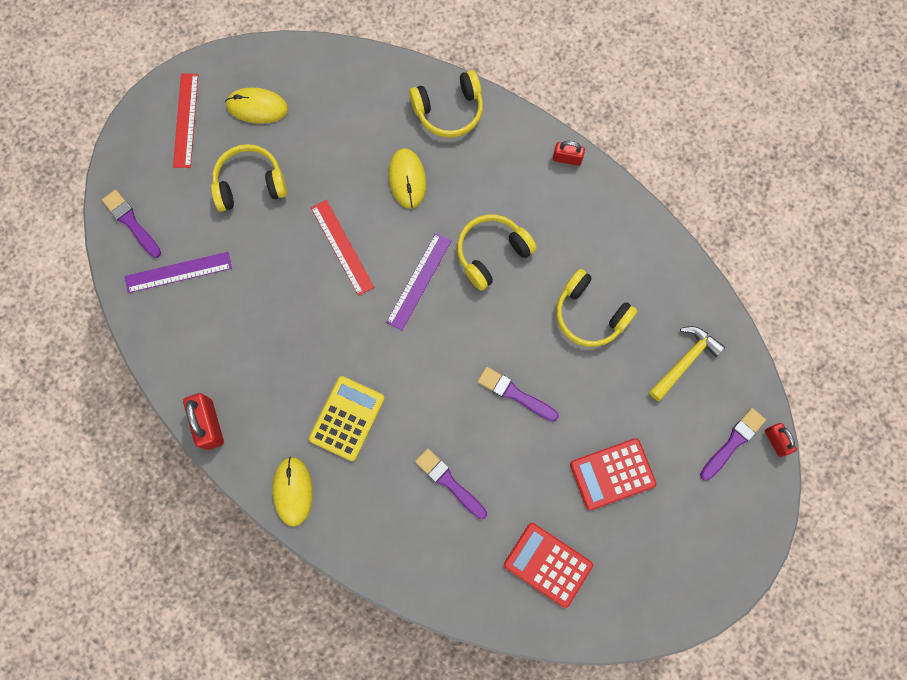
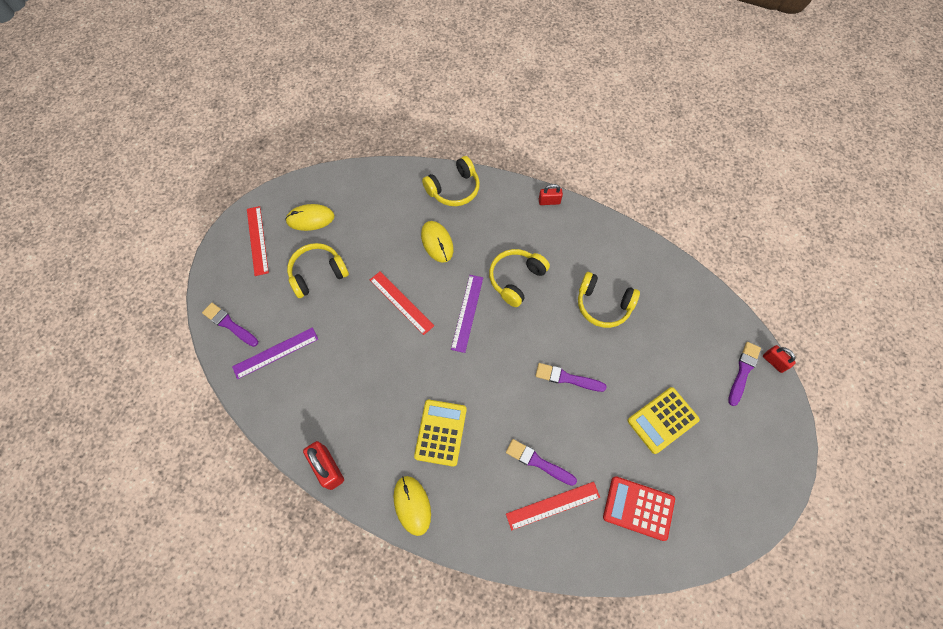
camera: 15 degrees left, 10 degrees down
red calculator [570,438,656,510] -> yellow calculator [628,387,700,454]
yellow hammer [649,326,725,401] -> none
none -> red ruler [506,482,600,530]

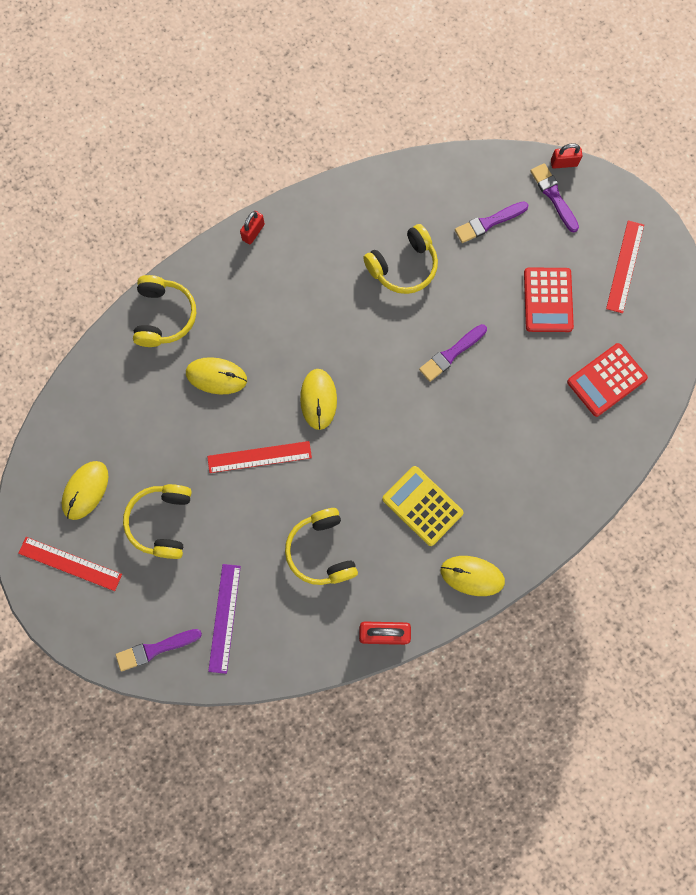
camera: 55 degrees left, 10 degrees up
purple ruler [451,275,483,353] -> yellow mouse [300,369,337,430]
yellow headphones [489,249,550,307] -> yellow headphones moved to [285,508,358,585]
purple brush [506,439,577,486] -> purple brush moved to [455,201,528,243]
red ruler [506,482,600,530] -> red ruler moved to [606,220,644,313]
yellow calculator [628,387,700,454] -> red calculator [524,268,574,332]

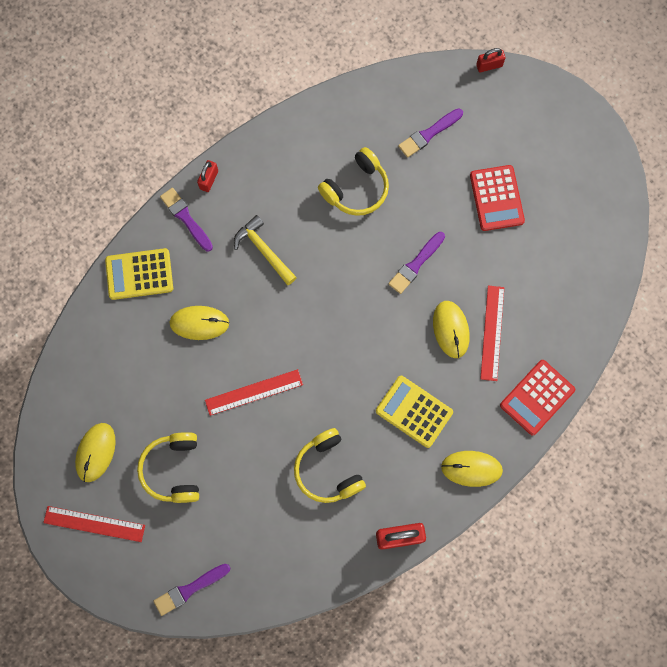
camera: 10 degrees left, 0 degrees up
yellow headphones [133,275,196,347] -> yellow calculator [105,248,173,300]
purple ruler [208,564,241,674] -> none
yellow mouse [300,369,337,430] -> yellow mouse moved to [433,301,470,358]
purple brush [530,163,579,233] -> purple brush moved to [160,188,213,252]
red calculator [567,343,648,417] -> red calculator moved to [500,360,575,435]
red ruler [606,220,644,313] -> red ruler moved to [480,286,504,381]
none -> yellow hammer [234,215,297,285]

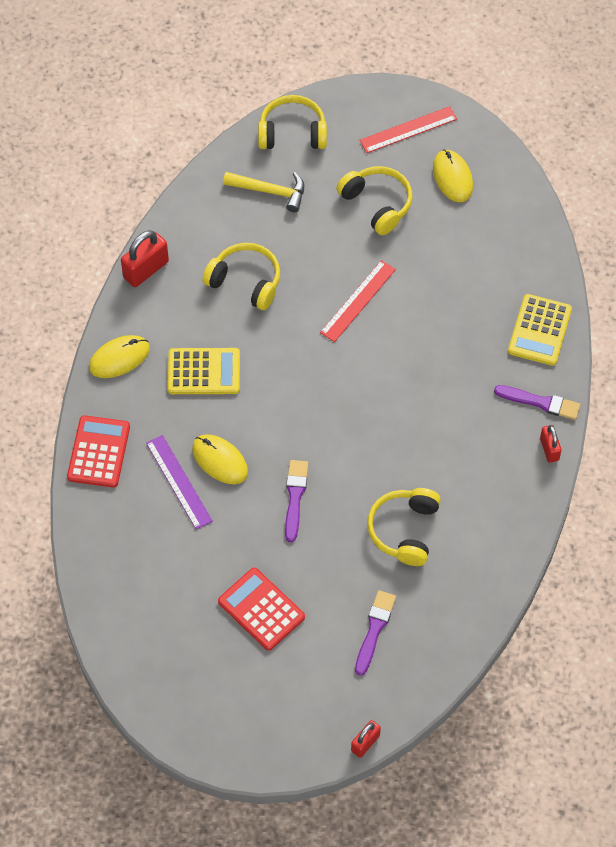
camera: 145 degrees right, 15 degrees down
yellow calculator [105,248,173,300] -> yellow calculator turned 150 degrees clockwise [508,294,572,366]
purple brush [154,564,230,616] -> yellow headphones [258,95,327,149]
yellow mouse [169,306,229,340] -> none
yellow hammer [234,215,297,285] -> yellow hammer moved to [223,172,304,212]
red ruler [480,286,504,381] -> purple ruler [146,435,213,530]

